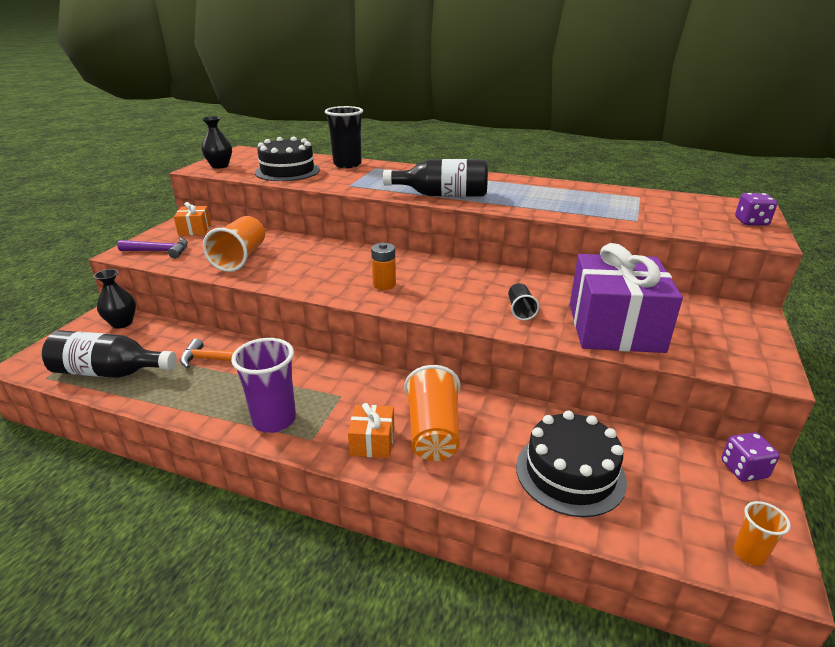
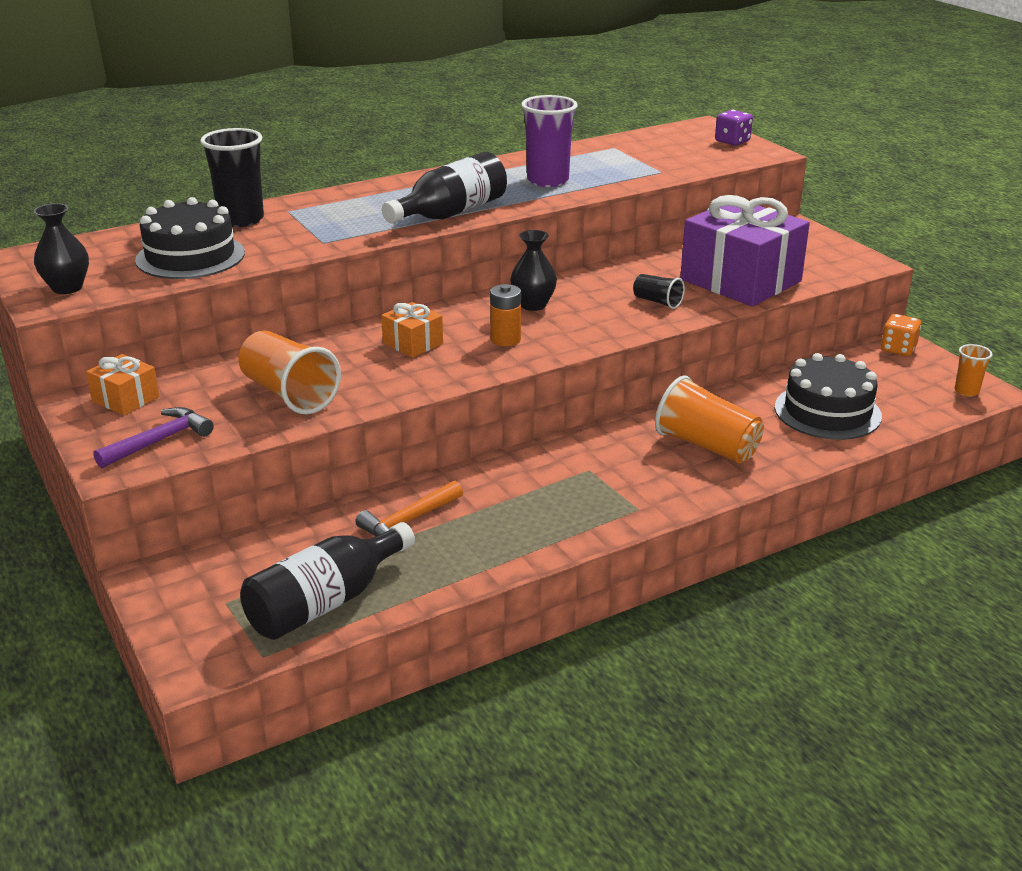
camera: 50 degrees left, 0 degrees up
black vase [94,269,136,329] -> black vase moved to [510,230,557,311]
purple cup [231,338,296,433] -> purple cup moved to [521,95,578,187]
orange gift [348,403,394,458] -> orange gift moved to [381,302,443,358]
purple dice [721,432,780,482] -> orange dice [881,314,921,356]

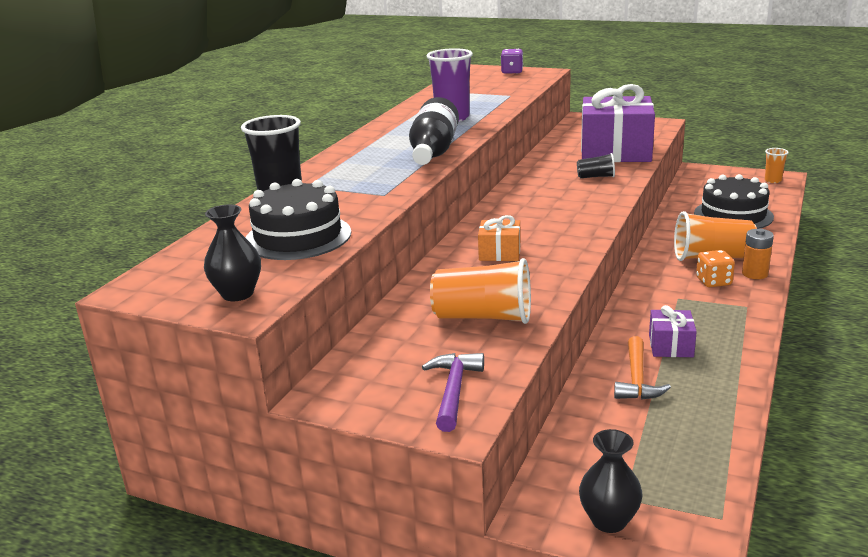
camera: 35 degrees left, 5 degrees down
orange gift [86,354,159,415] -> none
black bottle [240,522,415,640] -> none
orange battery [490,284,521,346] -> orange battery moved to [742,229,774,279]
black vase [510,230,557,311] -> black vase moved to [579,429,643,533]
orange dice [881,314,921,356] -> orange dice moved to [696,250,735,287]
none -> purple gift [649,305,697,357]

